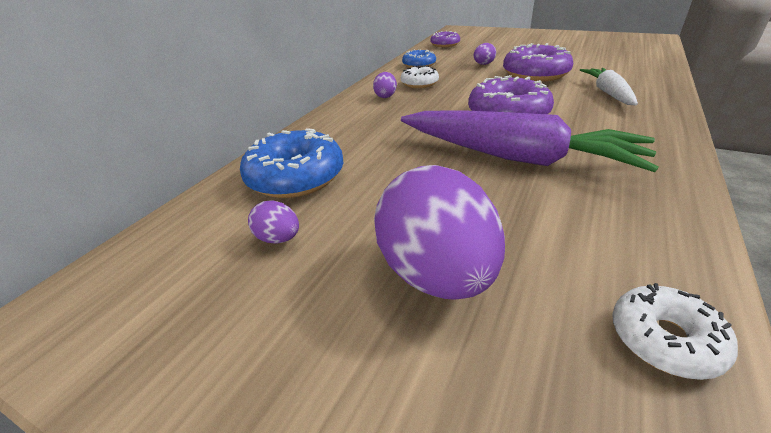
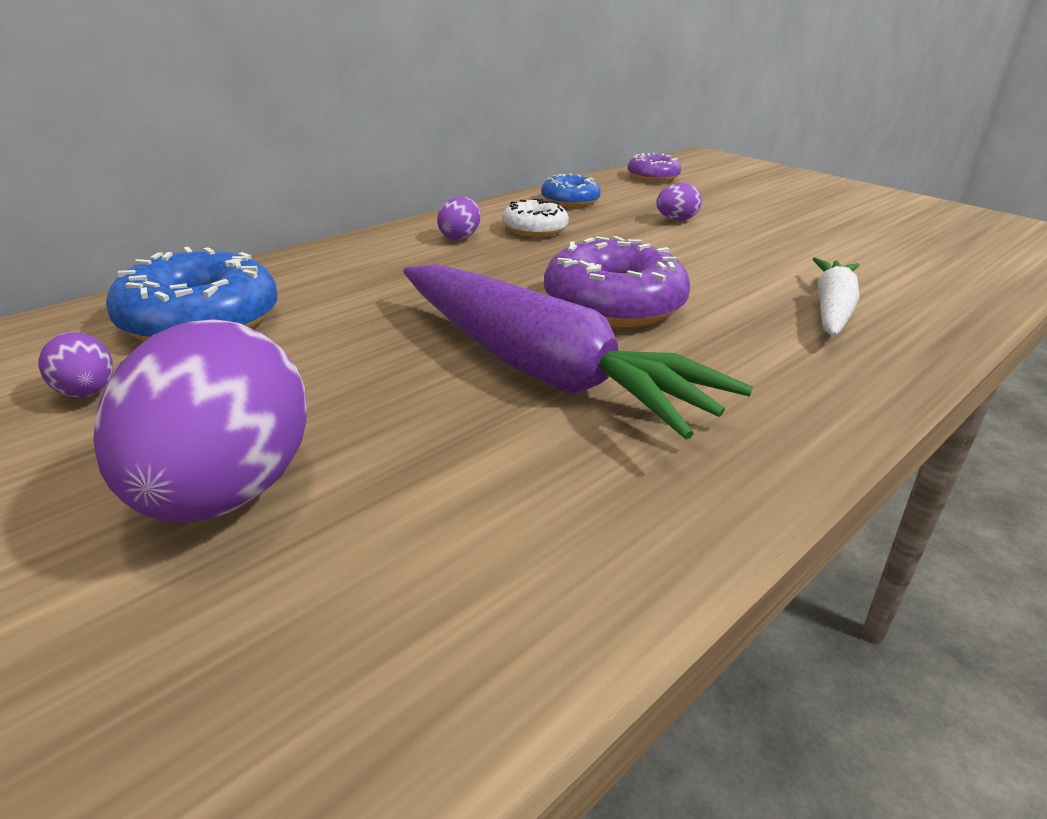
camera: 15 degrees right, 5 degrees down
purple donut [503,43,573,82] -> none
white donut [612,283,738,380] -> none

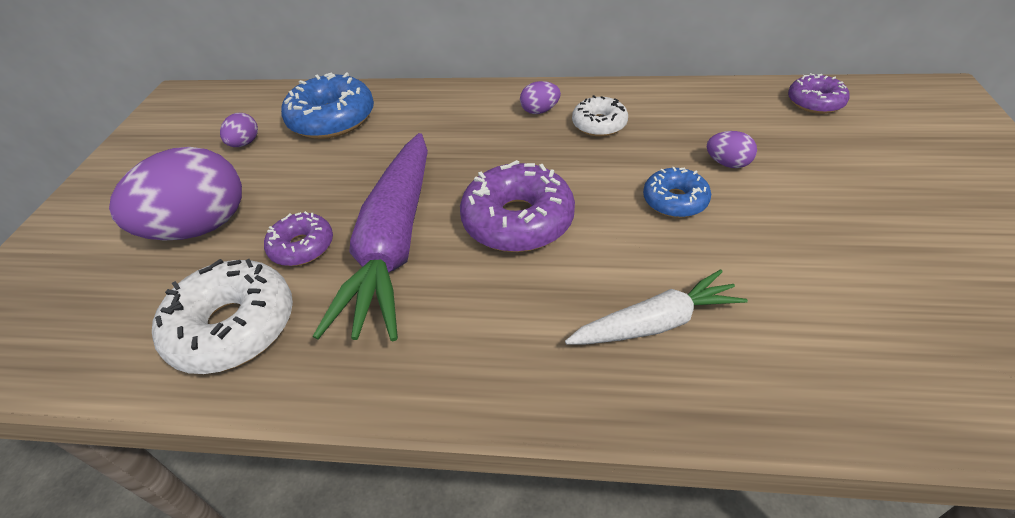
camera: 55 degrees right, 15 degrees up
blue donut [541,174,601,207] -> blue donut moved to [643,167,711,218]
none -> white donut [152,259,293,374]
none -> purple donut [264,211,333,266]

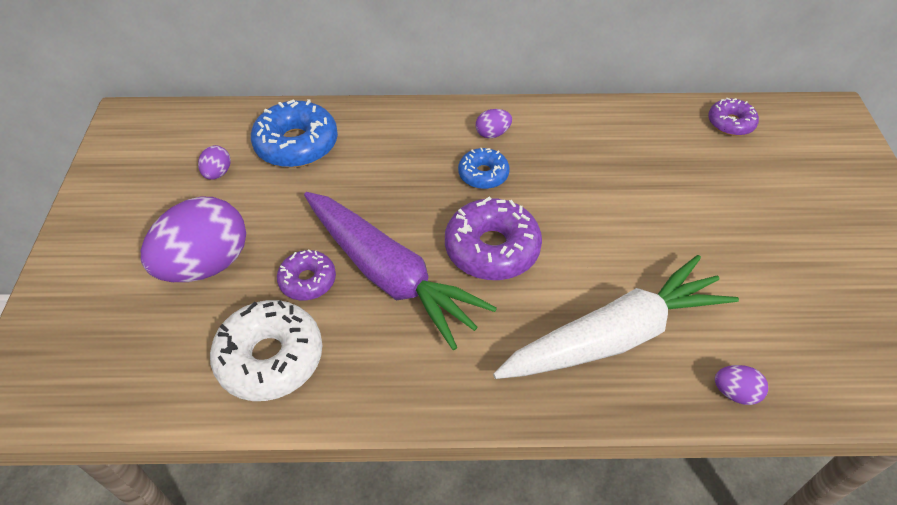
camera: 10 degrees left, 5 degrees up
purple carrot [313,133,428,341] -> purple carrot turned 45 degrees counterclockwise [304,192,497,350]
white carrot [565,269,748,345] -> white carrot [493,255,739,379], size x1.80
white donut [572,95,628,137] -> none
blue donut [643,167,711,218] -> blue donut moved to [458,148,510,189]
purple egg [707,131,757,168] -> purple egg moved to [715,365,768,405]

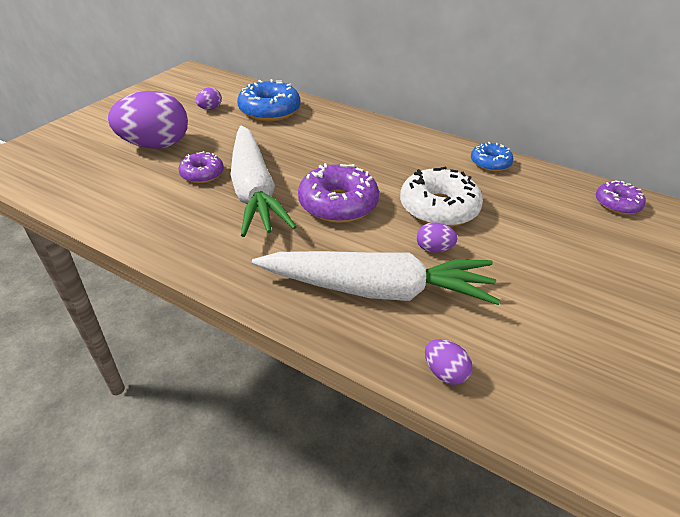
camera: 30 degrees right, 10 degrees down
white donut [210,300,322,401] -> white donut moved to [400,167,483,227]
purple carrot [304,192,497,350] -> white carrot [230,126,297,237]
blue donut [458,148,510,189] -> blue donut moved to [471,142,514,172]
purple egg [476,109,512,138] -> purple egg moved to [416,222,458,253]

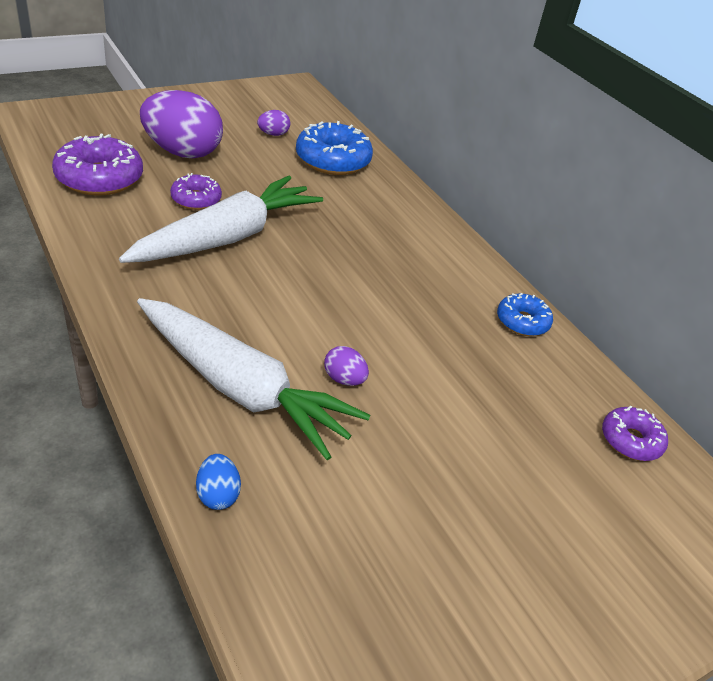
camera: 25 degrees right, 0 degrees up
white carrot [230,126,297,237] -> white carrot turned 150 degrees counterclockwise [119,176,323,263]
purple donut [298,163,379,223] -> purple donut moved to [52,134,143,195]
white donut [400,167,483,227] -> none
purple egg [425,339,472,385] -> blue egg [196,454,241,510]

